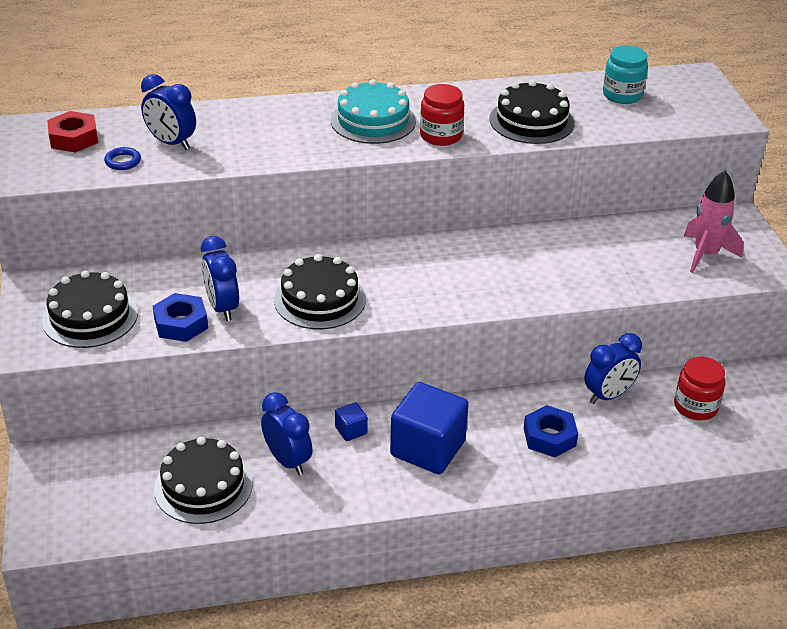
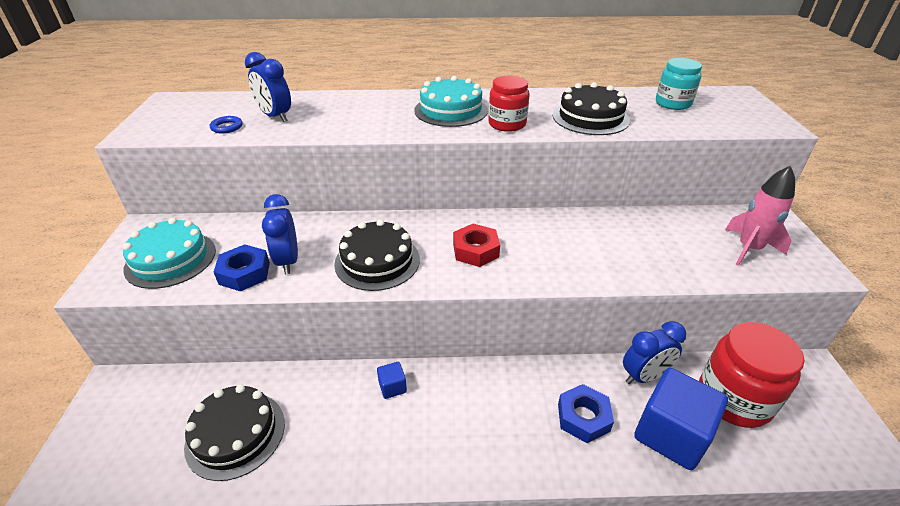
camera: 10 degrees right, 0 degrees up
black cake [42,270,138,348] -> turquoise cake [123,218,216,289]
red nut [47,111,98,153] -> red nut moved to [453,224,500,267]
blue clock [261,392,312,475] -> none
blue cube [390,382,469,474] -> blue cube moved to [634,368,728,470]
red jar [674,357,726,420] -> red jar [699,322,804,428], size x1.60

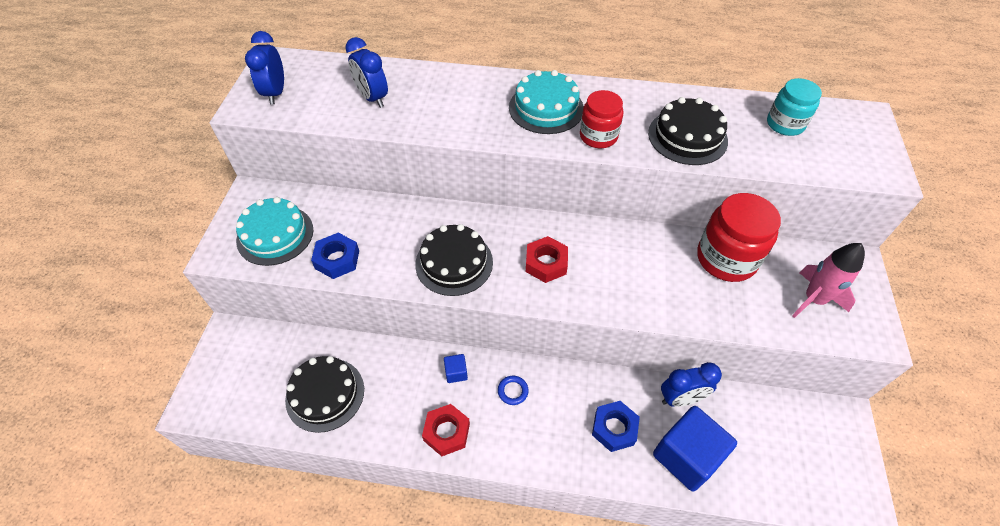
camera: 10 degrees right, 15 degrees up
blue ring [210,116,243,133] -> blue ring moved to [498,376,529,405]
blue clock [262,194,298,274] -> blue clock moved to [245,31,284,104]
red jar [699,322,804,428] -> red jar moved to [697,193,781,282]
none -> red nut [422,404,470,456]

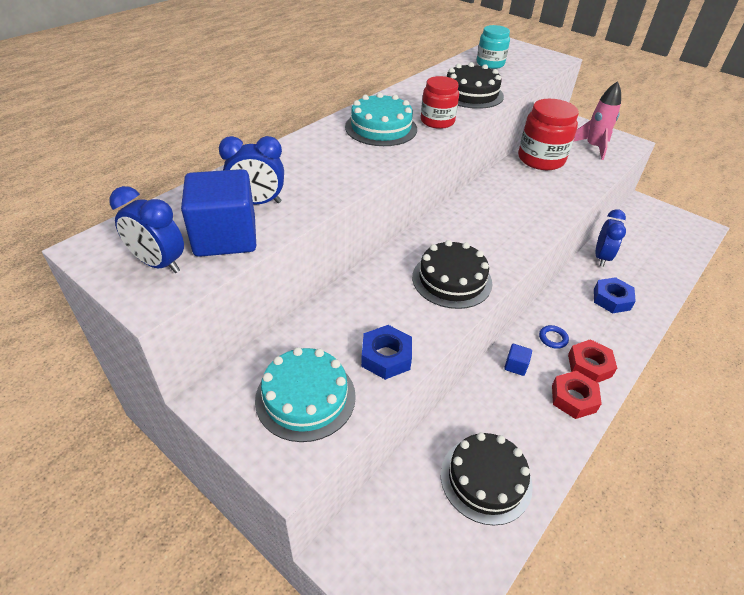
camera: 60 degrees left, 10 degrees down
red nut [526,236,568,283] -> red nut moved to [568,339,617,383]
blue cube [653,406,737,491] -> blue cube moved to [181,169,256,257]

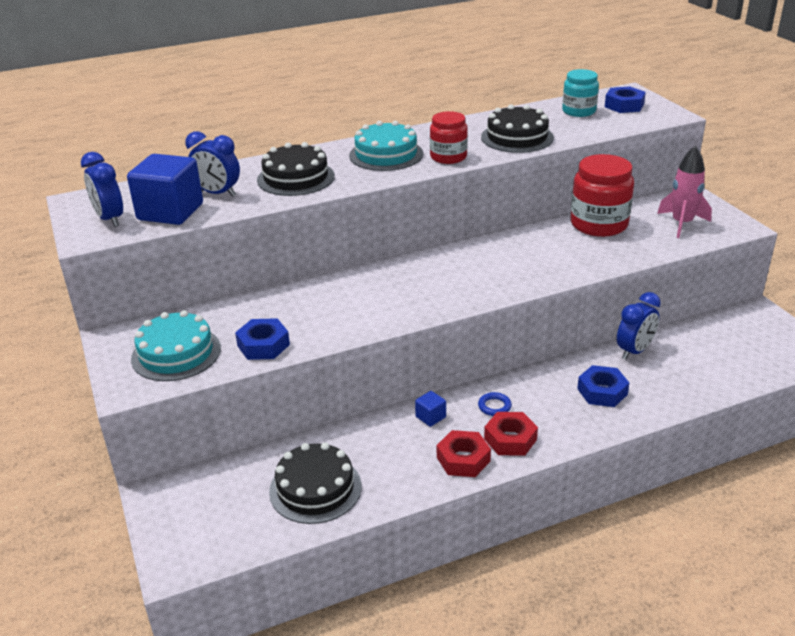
camera: 30 degrees right, 10 degrees down
black cake [412,240,492,309] -> black cake moved to [257,142,335,196]
none -> blue nut [605,86,646,113]

